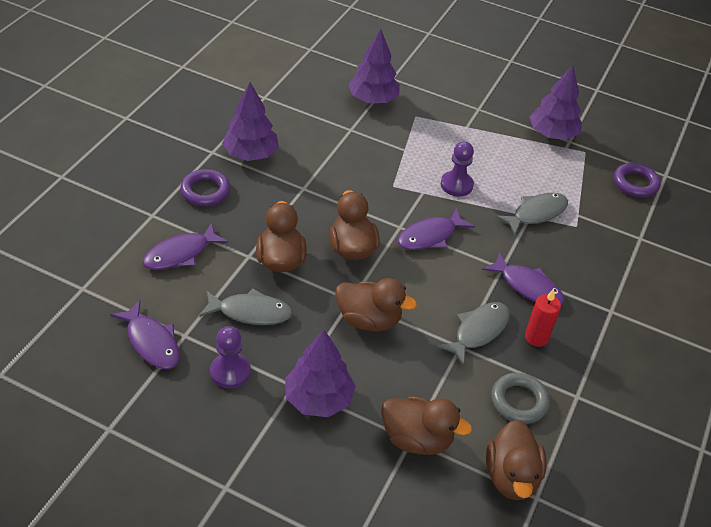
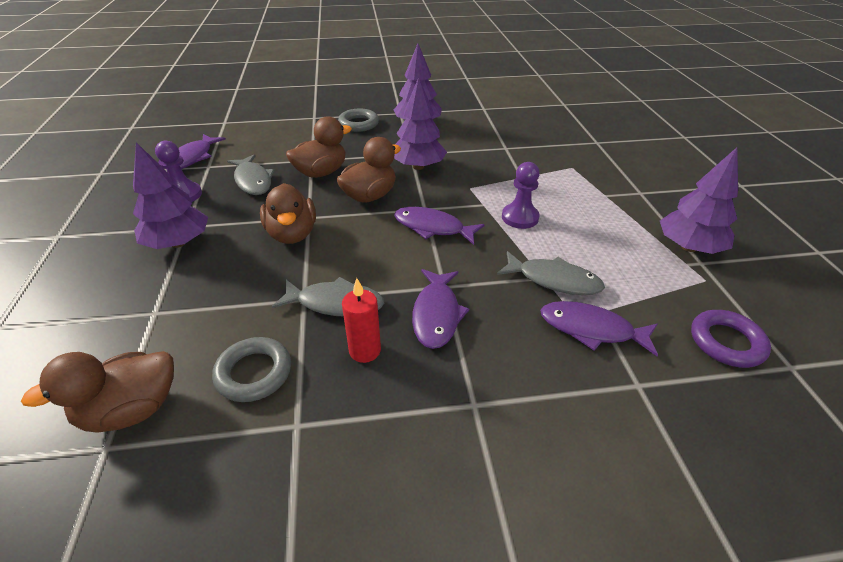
camera: 60 degrees right, 5 degrees down
purple fish [142,223,228,270] -> purple fish moved to [540,301,658,356]
purple ring [180,169,230,206] -> grey ring [338,109,379,132]
purple tree [348,29,400,103] -> purple tree moved to [394,77,447,170]
brown duck [381,396,472,455] -> none

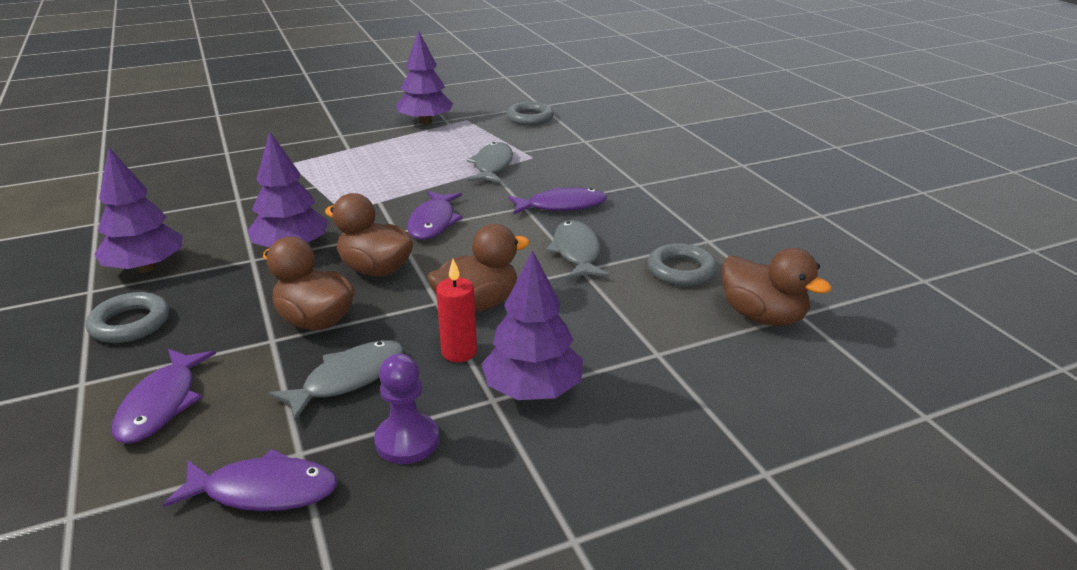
camera: 105 degrees left, 10 degrees down
red candle [342,278,381,363] -> red candle moved to [436,259,477,362]
purple pawn [502,162,540,229] -> none
purple fish [540,301,658,356] -> purple fish moved to [112,349,216,444]
purple ring [691,310,771,368] -> grey ring [506,101,554,125]

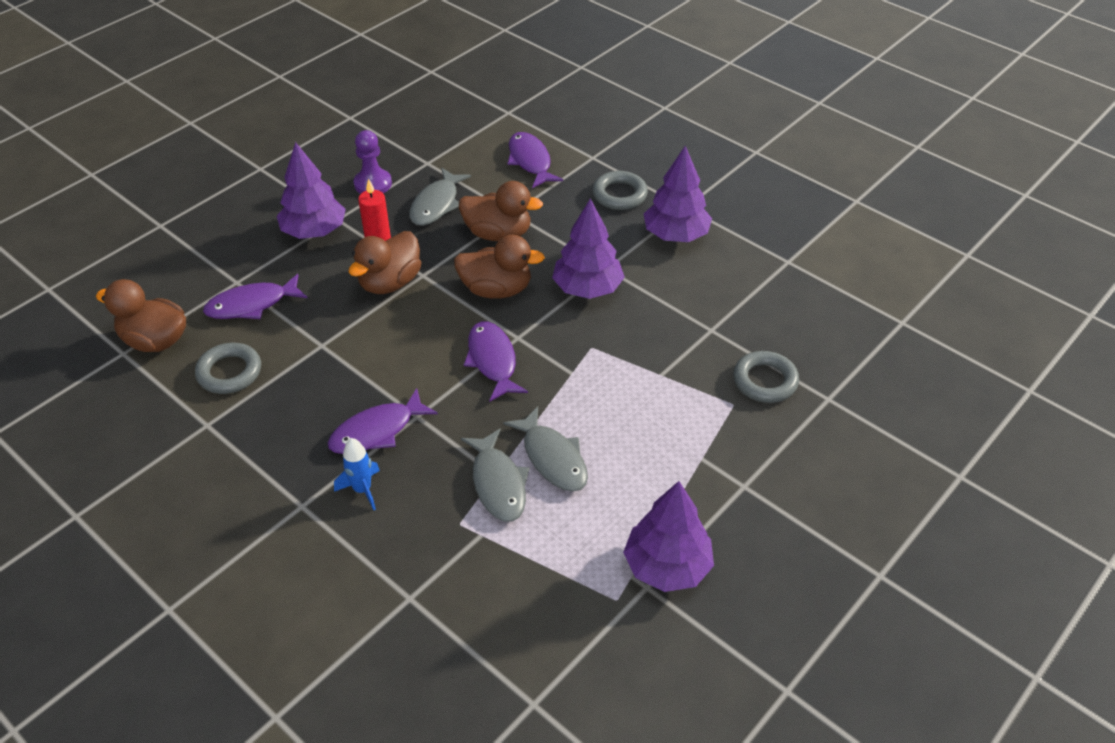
camera: 155 degrees right, 15 degrees up
purple fish [163,449,338,511] -> purple fish moved to [203,274,307,319]
grey ring [506,101,554,125] -> grey ring moved to [733,351,799,403]
grey fish [546,220,609,279] -> grey fish moved to [503,407,588,492]
none -> blue rocket [334,438,380,510]

